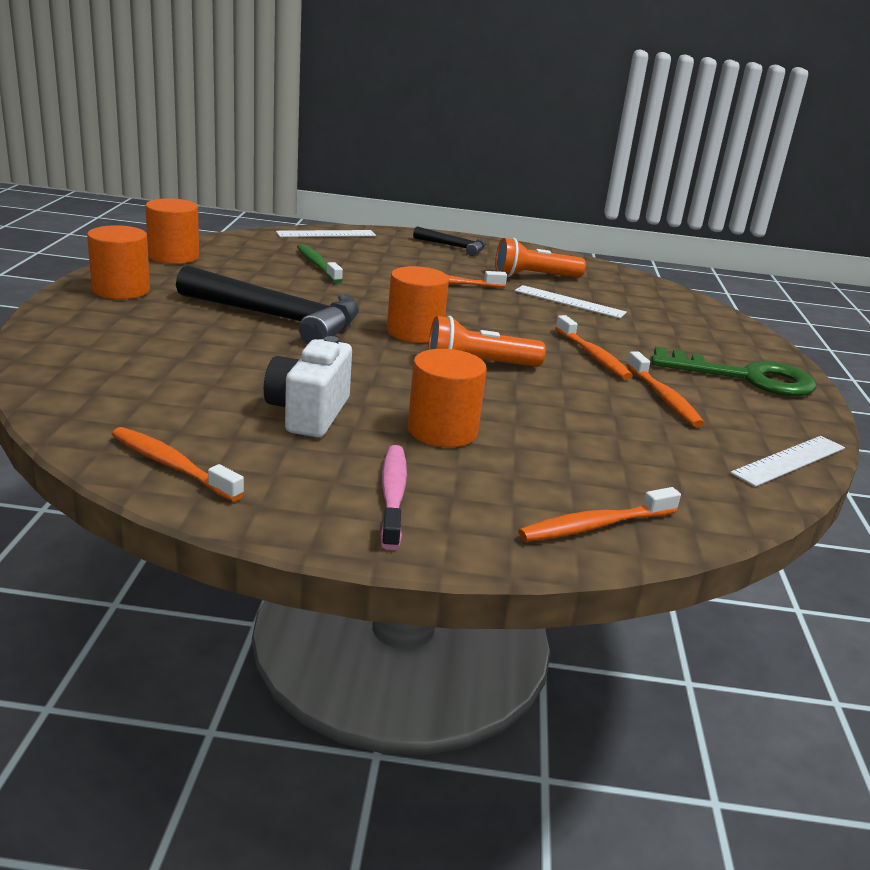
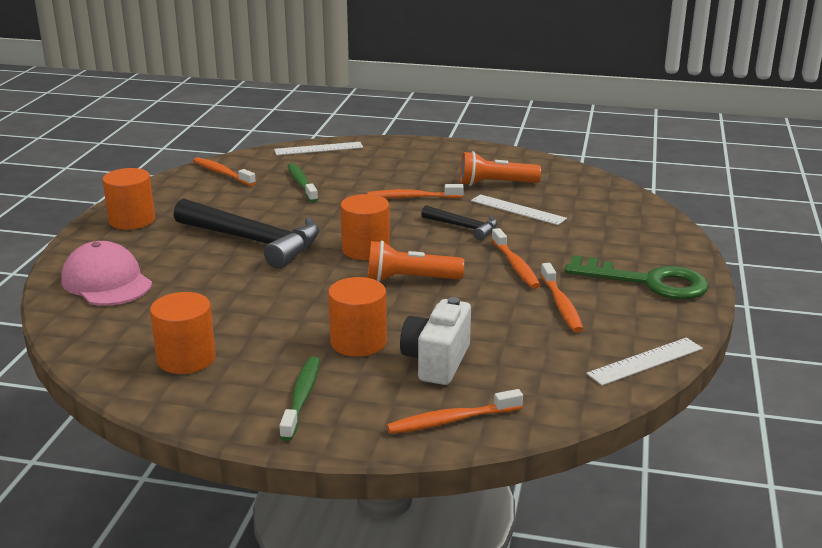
camera: 10 degrees right, 0 degrees up
orange toothbrush [112,427,244,502] -> orange toothbrush moved to [193,157,256,186]
orange cylinder [145,198,199,264] -> orange cylinder moved to [150,292,216,374]
white camera [264,336,352,437] -> white camera moved to [400,297,471,385]
pink toothbrush [380,445,407,550] -> green toothbrush [279,356,320,441]
black hammer [413,226,486,256] -> black hammer moved to [421,206,498,240]
none -> pink cap [61,241,152,306]

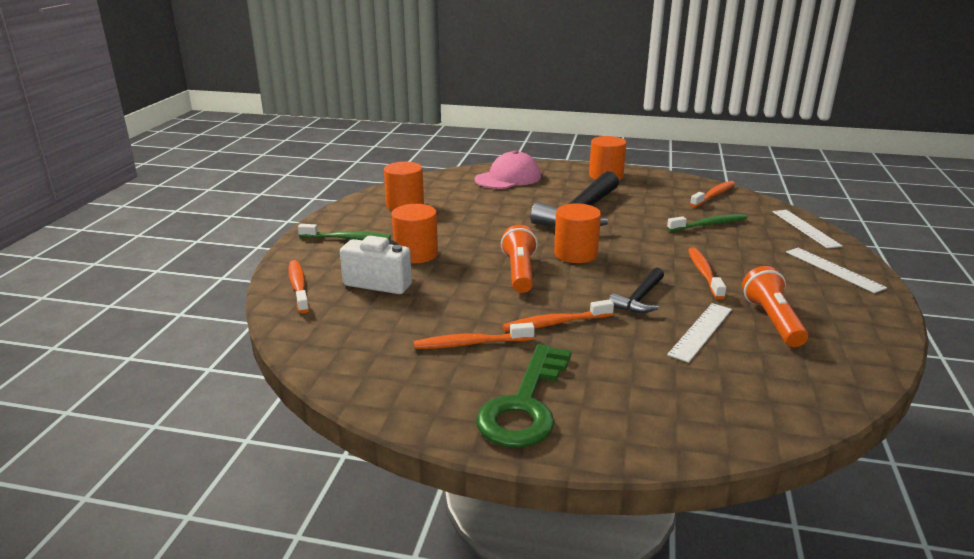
camera: 90 degrees right, 0 degrees up
white ruler [586,338,703,386] -> white ruler moved to [786,248,887,293]

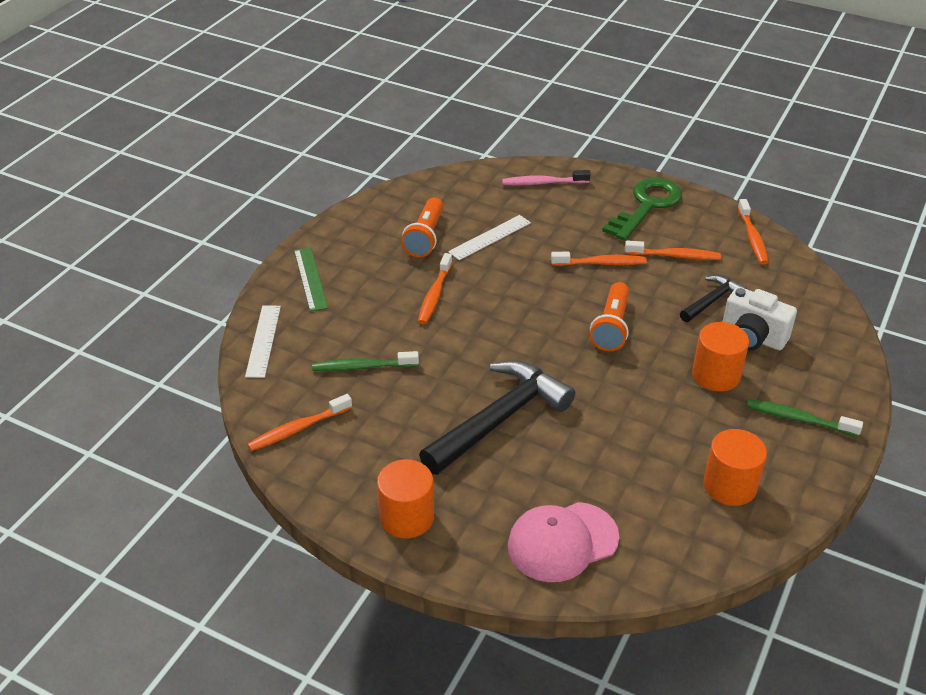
camera: 165 degrees left, 15 degrees up
orange toothbrush [288,260,309,313] -> orange toothbrush moved to [738,199,769,264]
orange cylinder [554,203,601,263] -> none
black hammer [609,267,664,313] -> black hammer moved to [680,275,747,322]
white ruler [786,248,887,293] -> green ruler [294,247,328,312]
none -> pink toothbrush [502,170,591,186]

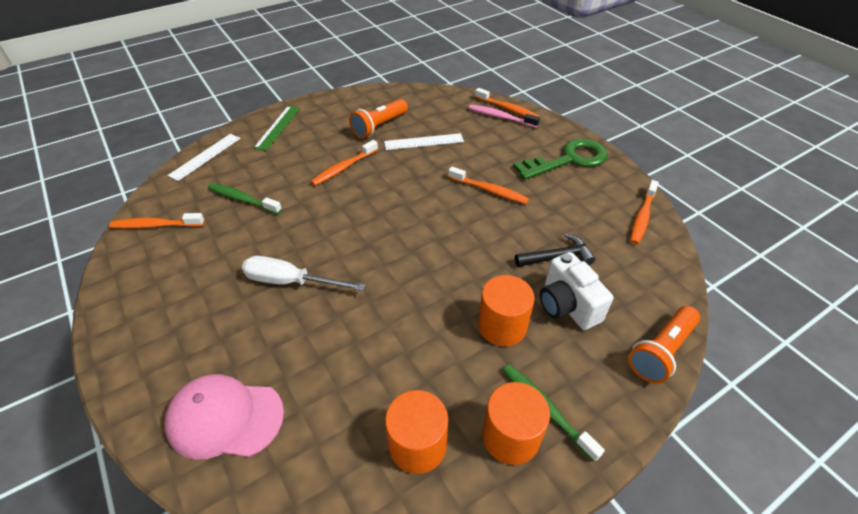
camera: 30 degrees right, 5 degrees up
orange cylinder [377,459,434,538] -> orange cylinder moved to [483,382,550,465]
black hammer [419,361,575,475] -> white screwdriver [242,256,366,291]
orange flashlight [590,282,629,351] -> orange flashlight moved to [628,306,700,383]
orange toothbrush [625,240,721,260] -> orange toothbrush moved to [475,88,540,117]

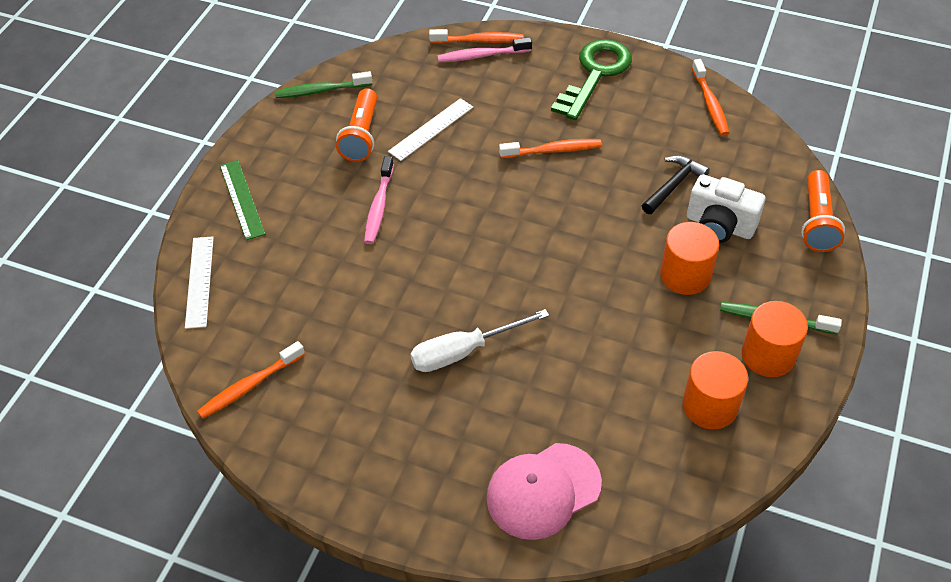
camera: 35 degrees left, 5 degrees up
green toothbrush [208,183,282,214] -> green toothbrush moved to [275,71,372,98]
orange toothbrush [311,140,378,186] -> pink toothbrush [364,156,394,244]

